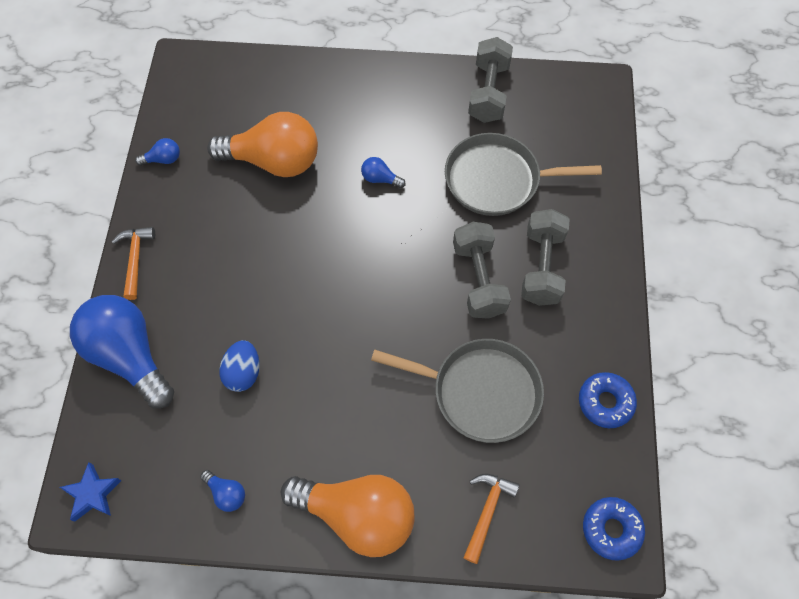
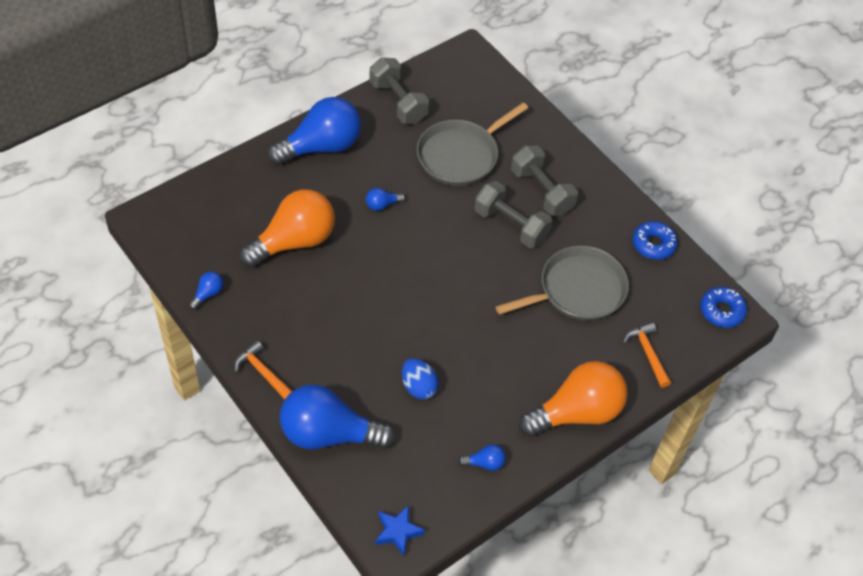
camera: 45 degrees left, 10 degrees down
none -> blue light bulb [267,97,361,165]

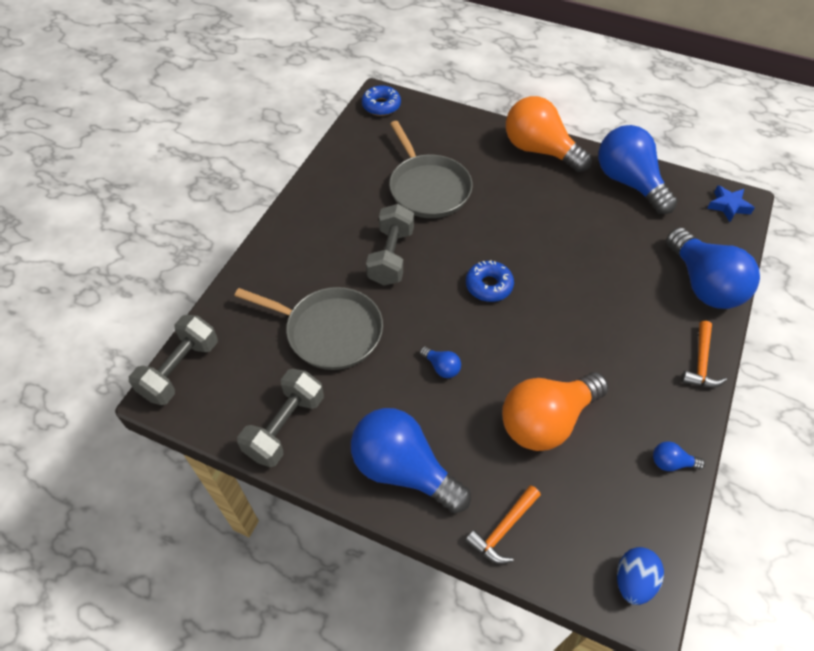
camera: 115 degrees left, 0 degrees up
orange light bulb [239,189,335,268] -> orange light bulb turned 60 degrees counterclockwise [502,372,609,451]
blue egg [402,358,439,400] -> blue egg moved to [617,547,664,605]
blue light bulb [458,444,506,471] -> blue light bulb [598,125,677,214], size x2.46
grey pan [495,246,629,321] -> grey pan turned 150 degrees counterclockwise [389,121,473,218]
grey dumbbell [511,146,578,216] -> grey dumbbell moved to [129,315,218,405]
orange hammer [623,322,671,388] -> orange hammer moved to [465,485,541,564]
blue donut [633,221,678,260] -> blue donut moved to [466,260,514,302]

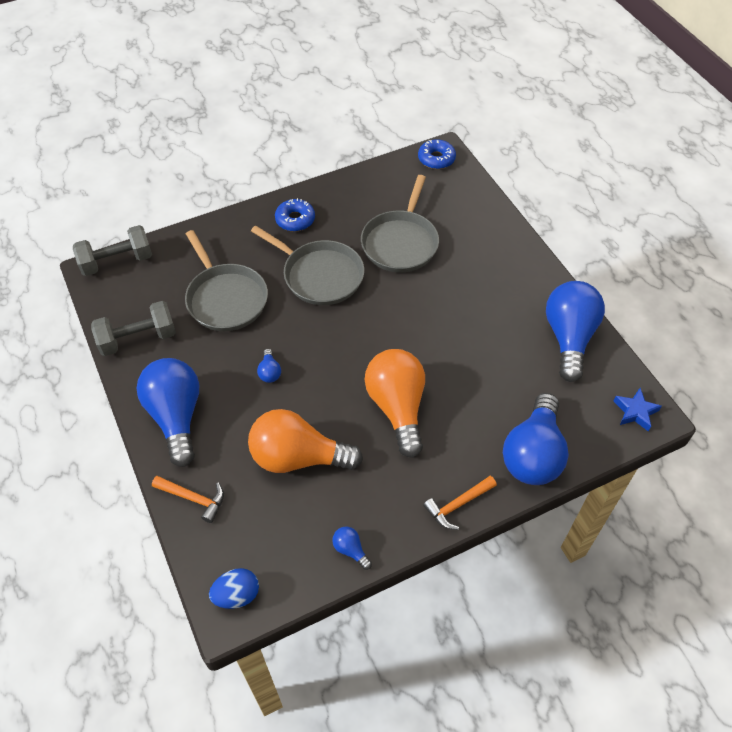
camera: 40 degrees right, 0 degrees up
grey dumbbell [366,204,414,286] -> grey pan [251,226,364,305]
orange hammer [465,485,541,564] -> orange hammer turned 150 degrees counterclockwise [152,476,224,523]
blue donut [466,260,514,302] -> blue donut moved to [275,198,315,231]
orange light bulb [506,96,592,172] -> orange light bulb moved to [365,349,425,458]

